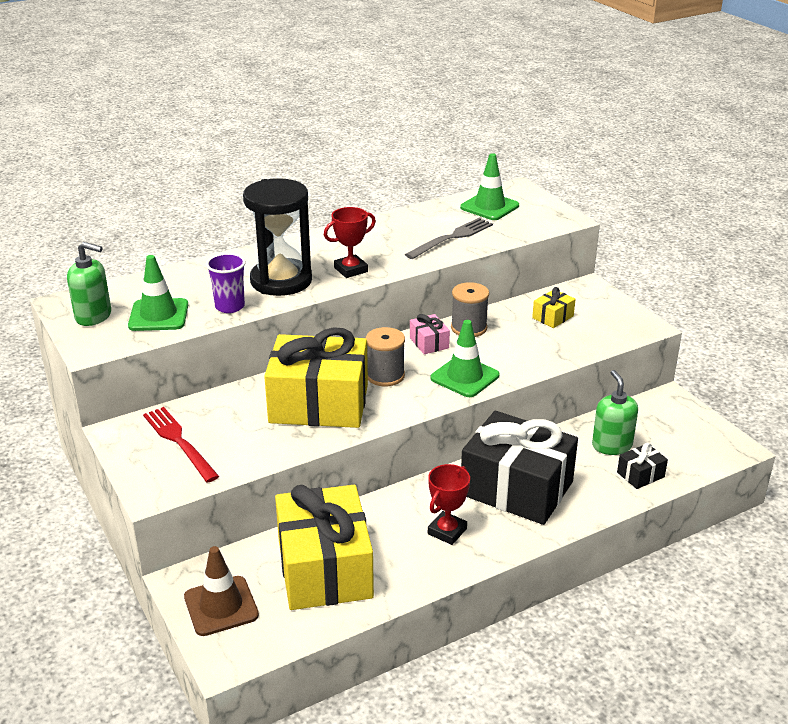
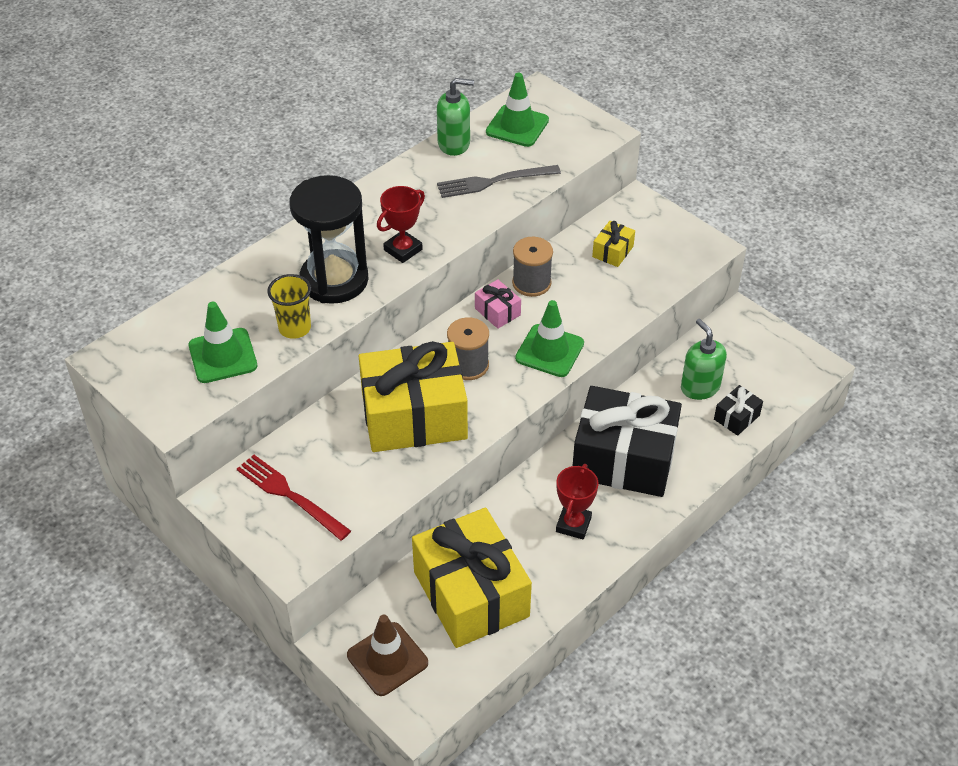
camera: 15 degrees left, 15 degrees up
green soap dispenser [67,242,111,326] -> green soap dispenser moved to [437,78,474,156]
purple cup [206,253,246,313] -> yellow cup [267,274,311,339]
grey fork [405,218,493,259] -> grey fork turned 135 degrees counterclockwise [437,165,561,198]

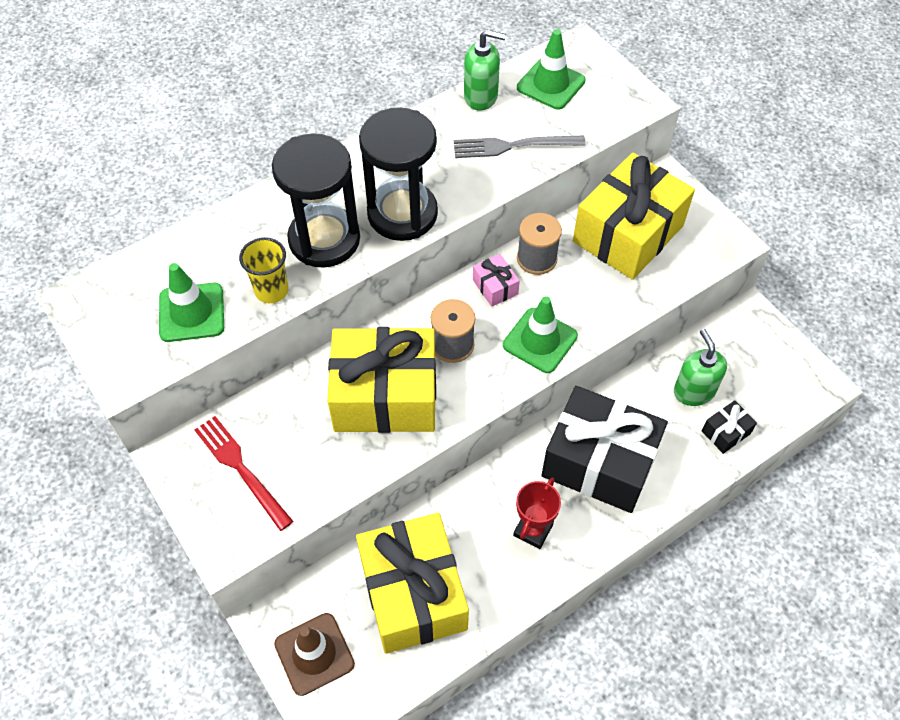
camera: 10 degrees right, 10 degrees up
red trophy [377,186,425,263] -> black hourglass [359,107,438,241]
yellow gift [592,221,635,267] -> yellow gift [573,152,695,280], size x2.44

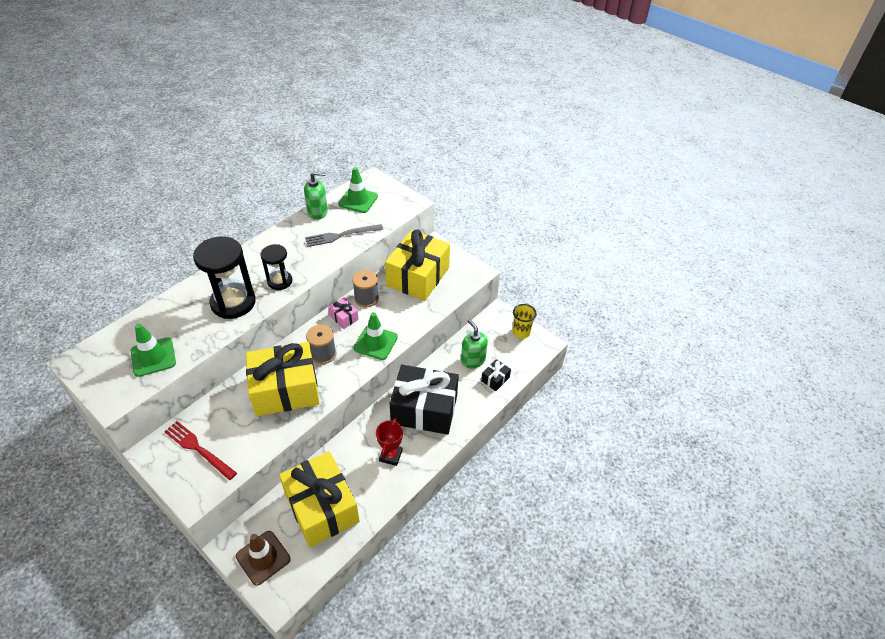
camera: 15 degrees left, 10 degrees down
yellow cup [239,237,289,303] -> yellow cup moved to [513,304,537,339]
black hourglass [359,107,438,241] -> black hourglass [260,244,292,290], size x0.58

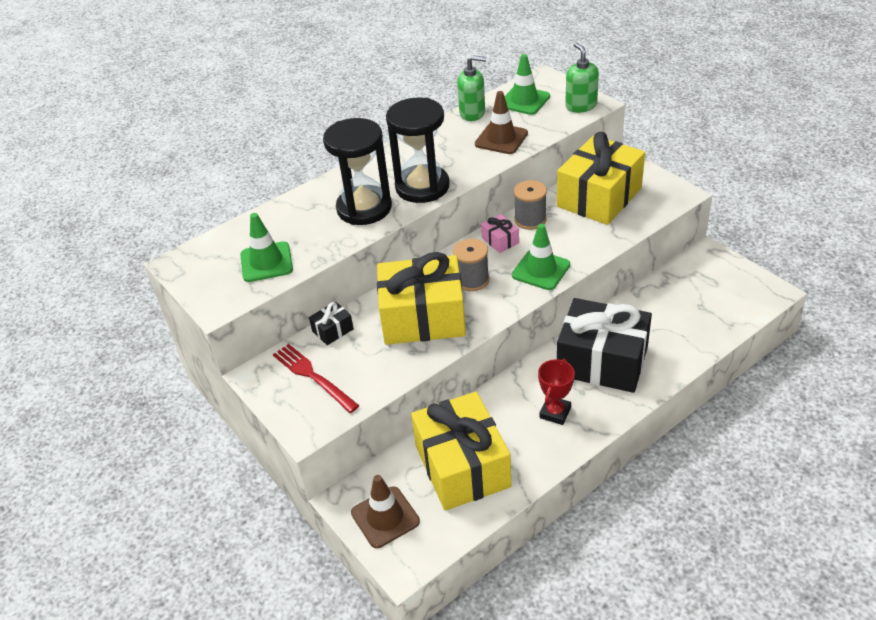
camera: 15 degrees right, 5 degrees down
black hourglass [260,244,292,290] -> black hourglass [386,98,450,203], size x1.72
grey fork [305,224,383,247] -> brown traffic cone [475,91,528,154]
green soap dispenser [461,319,488,368] -> green soap dispenser moved to [565,43,599,113]
black gift [481,359,511,391] -> black gift moved to [309,302,354,345]
yellow cup [513,304,537,339] -> none

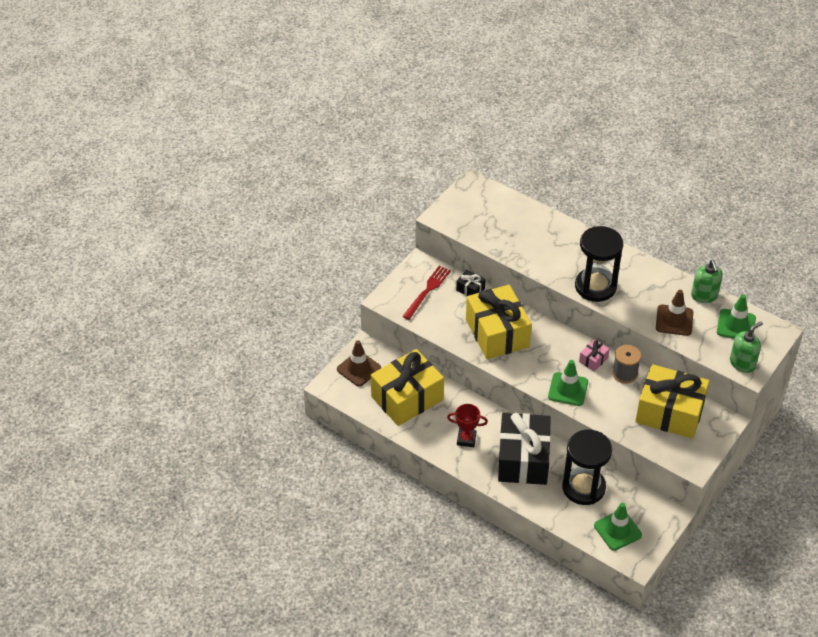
camera: 70 degrees right, 5 degrees up
green traffic cone [240,213,293,282] -> green traffic cone moved to [594,503,642,551]
black hourglass [323,118,392,225] -> black hourglass moved to [562,430,612,505]
grey spool [453,239,489,291] -> none

